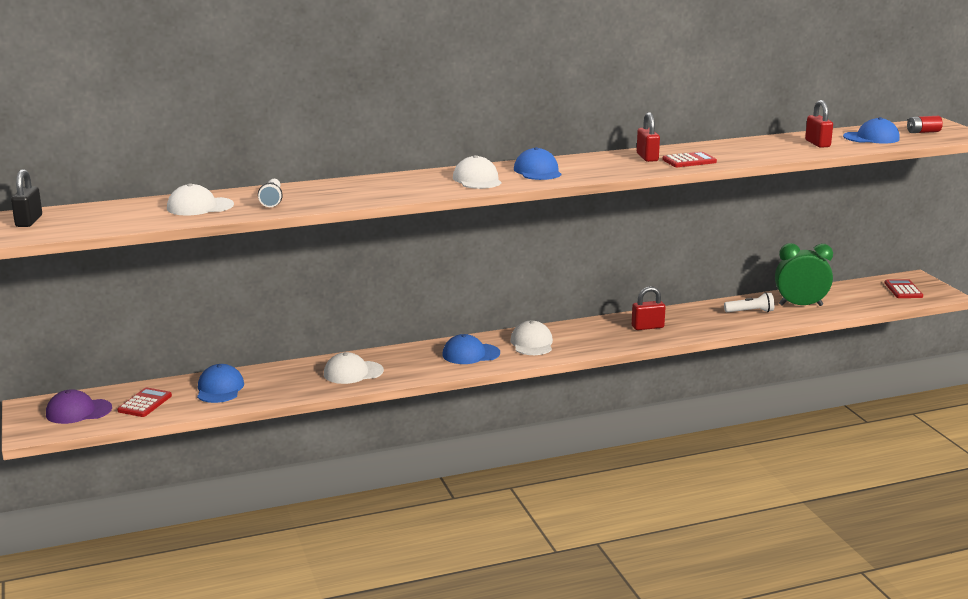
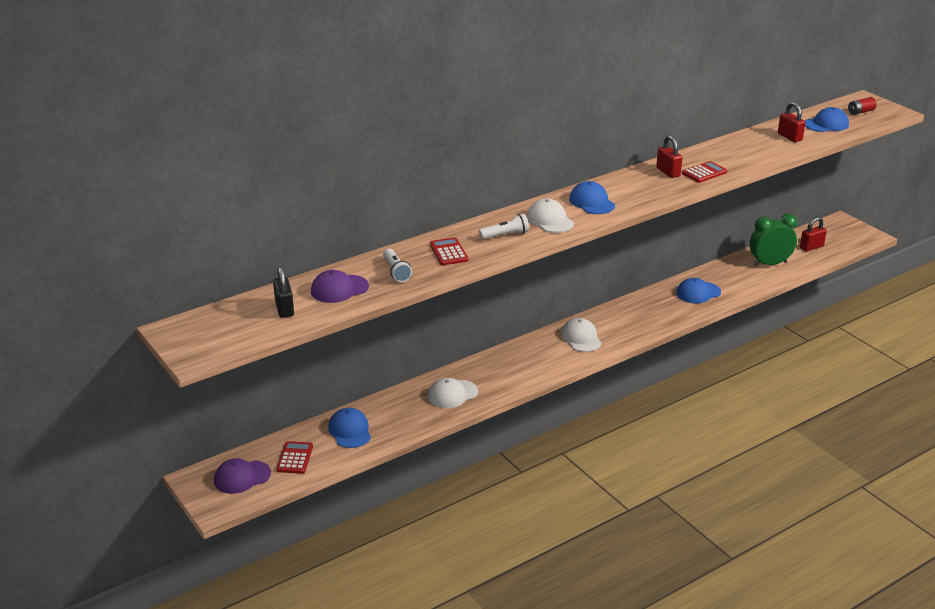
camera: 15 degrees left, 10 degrees up
black padlock [11,169,42,227] -> black padlock moved to [273,266,294,318]
white cap [167,183,234,216] -> purple cap [311,270,369,303]
blue cap [442,334,500,364] -> blue cap moved to [676,278,721,303]
red padlock [632,286,665,330] -> red padlock moved to [800,217,827,251]
white flashlight [724,292,774,312] -> white flashlight moved to [479,213,529,239]
red calculator [884,279,923,298] -> red calculator moved to [430,237,468,265]

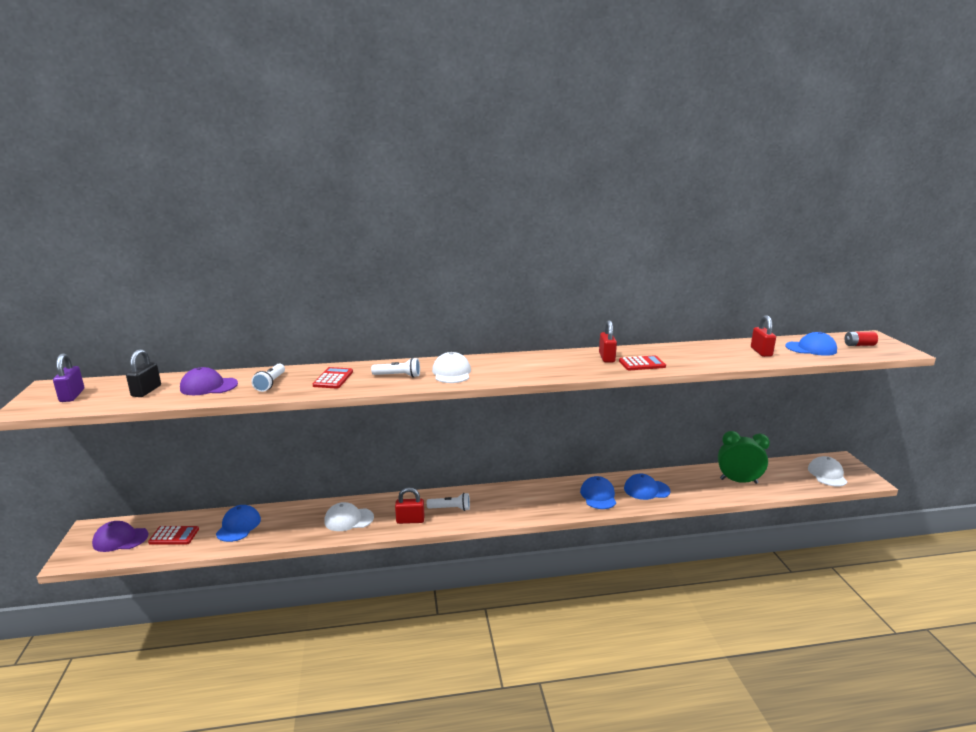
camera: 25 degrees right, 10 degrees down
red calculator [276,441,313,474] -> red calculator turned 60 degrees clockwise [148,526,199,545]
white cap [561,318,602,352] -> white cap moved to [808,456,847,487]
blue cap [569,181,615,214] -> blue cap moved to [580,476,616,509]
red padlock [800,217,827,251] -> red padlock moved to [395,487,424,524]
none -> purple padlock [53,353,84,402]
none -> white flashlight [427,493,470,511]

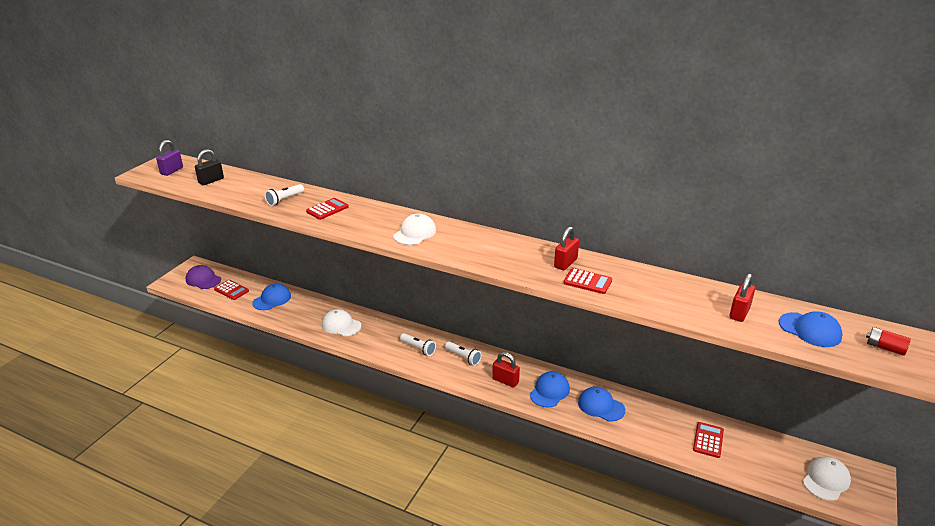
camera: 35 degrees right, 10 degrees up
purple cap [180,367,238,395] -> none
white flashlight [371,358,420,378] -> white flashlight moved to [445,341,482,366]
red padlock [395,487,424,524] -> red padlock moved to [492,352,520,388]
green clock [718,431,770,484] -> red calculator [693,422,724,458]

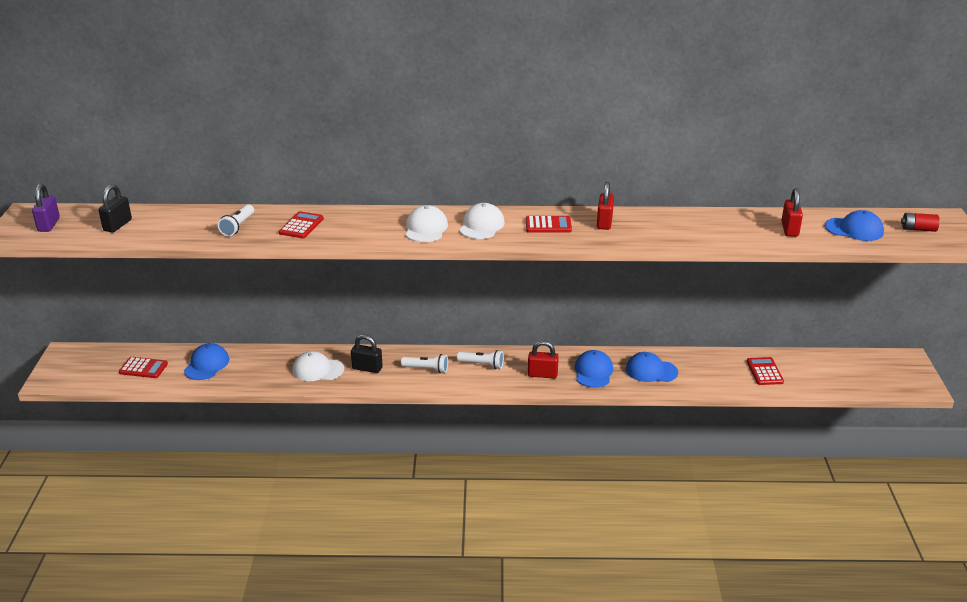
camera: 25 degrees left, 0 degrees up
purple cap [186,265,221,289] -> none
red calculator [563,268,612,294] -> red calculator moved to [526,216,572,233]
white cap [803,456,851,501] -> white cap moved to [459,203,505,239]
none -> black padlock [351,334,383,373]

